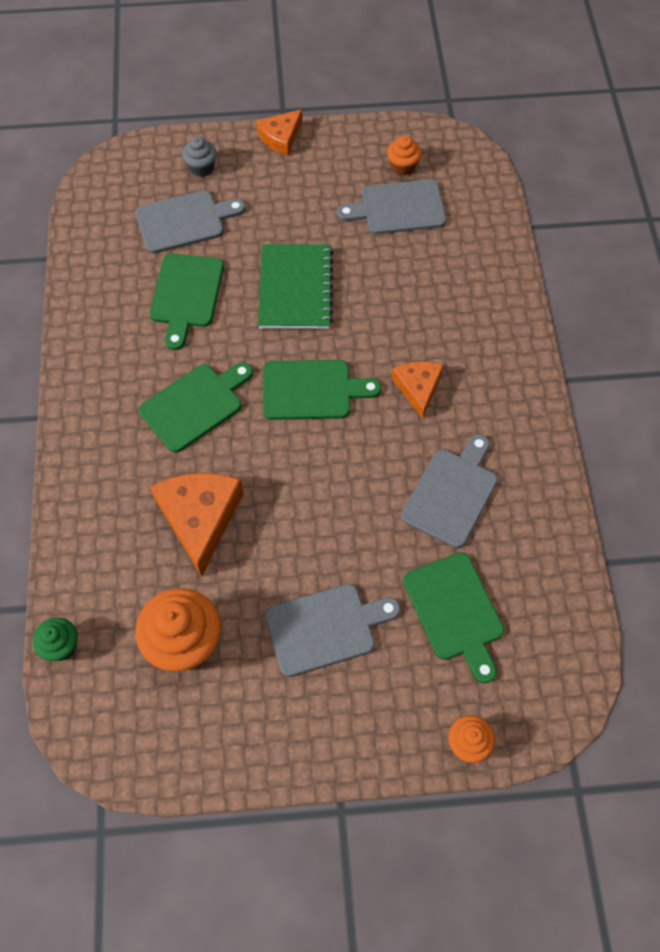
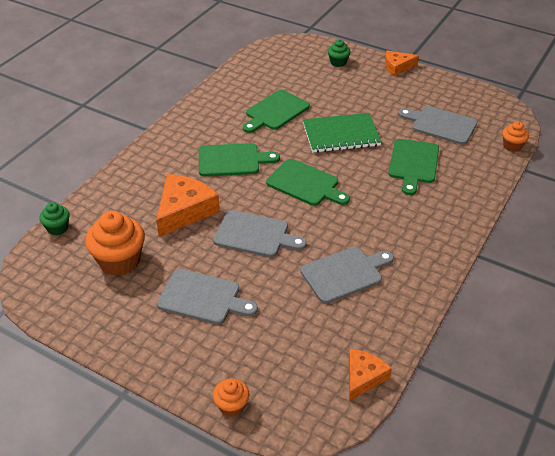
camera: 35 degrees right, 20 degrees down
grey cutting board [136,190,246,254] -> grey cutting board moved to [213,210,307,257]
grey cupcake [182,137,217,177] -> green cupcake [328,39,351,67]
green notebook [258,244,333,329] -> green notebook turned 45 degrees clockwise [303,113,382,153]
orange cupcake [387,136,422,176] -> orange cupcake moved to [502,121,529,152]
orange cheese [392,361,443,419] -> orange cheese moved to [349,349,392,401]
green cutting board [403,552,504,684] -> green cutting board moved to [389,139,439,195]

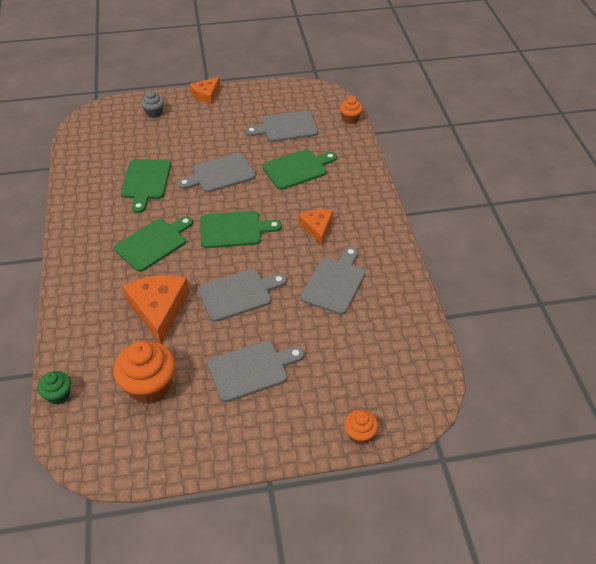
camera: 40 degrees left, 5 degrees up
green notebook [303,113,382,153] -> grey cutting board [177,153,255,193]
green cupcake [328,39,351,67] -> grey cupcake [141,91,164,118]
orange cheese [349,349,392,401] -> orange cheese moved to [299,209,333,245]
green cutting board [389,139,439,195] -> green cutting board turned 90 degrees counterclockwise [262,149,337,190]

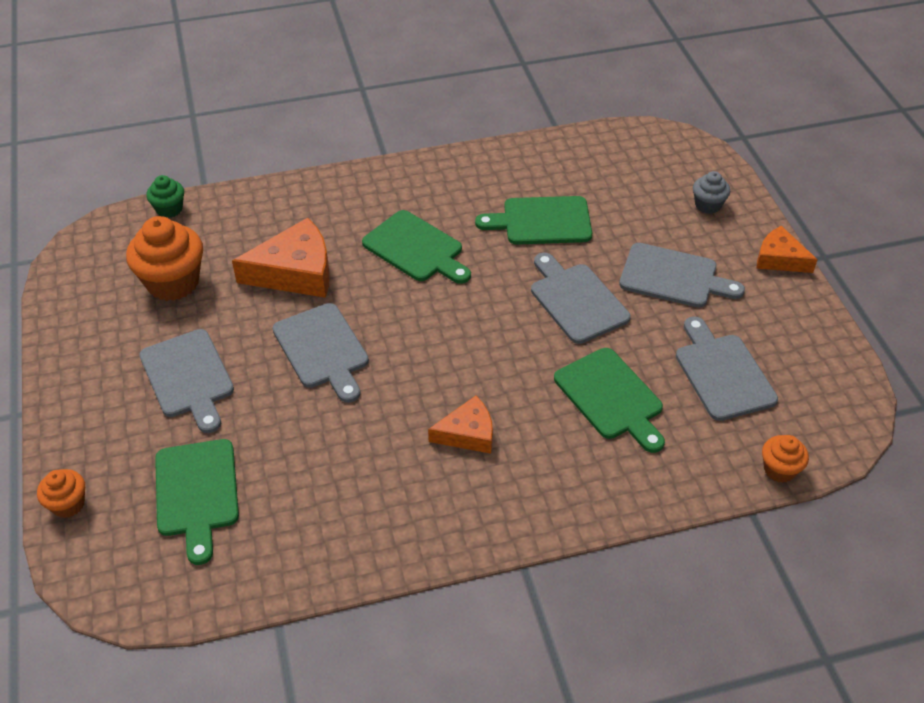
camera: 85 degrees right, 0 degrees up
green cutting board [200,211,282,248] -> green cutting board moved to [155,439,239,565]
grey cutting board [301,247,366,315] -> grey cutting board moved to [619,243,745,308]

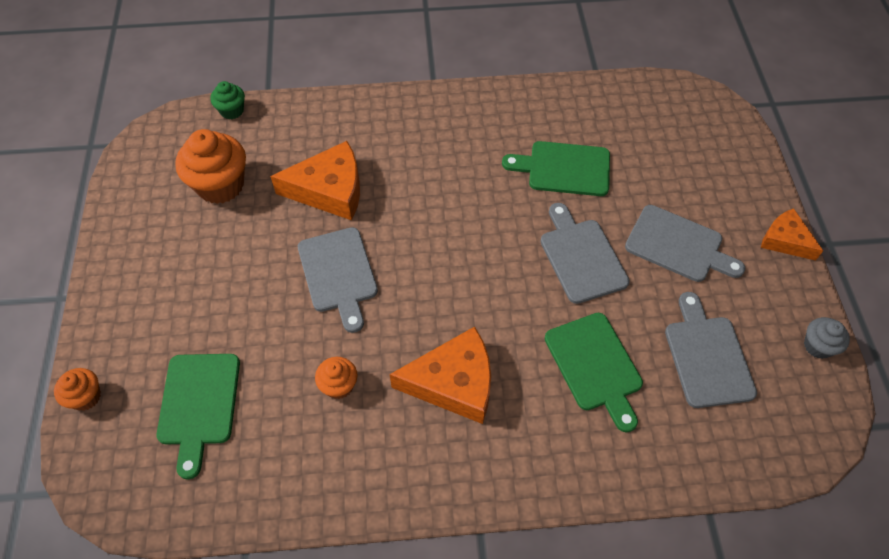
camera: 10 degrees right, 10 degrees up
grey cutting board [139,329,234,433] -> none
green cutting board [362,210,471,284] -> none
orange cheese [428,396,493,454] -> orange cheese [390,327,491,424], size x1.65
grey cupcake [693,171,730,214] -> grey cupcake moved to [804,317,850,359]
orange cupcake [762,435,809,483] -> orange cupcake moved to [315,357,358,399]

